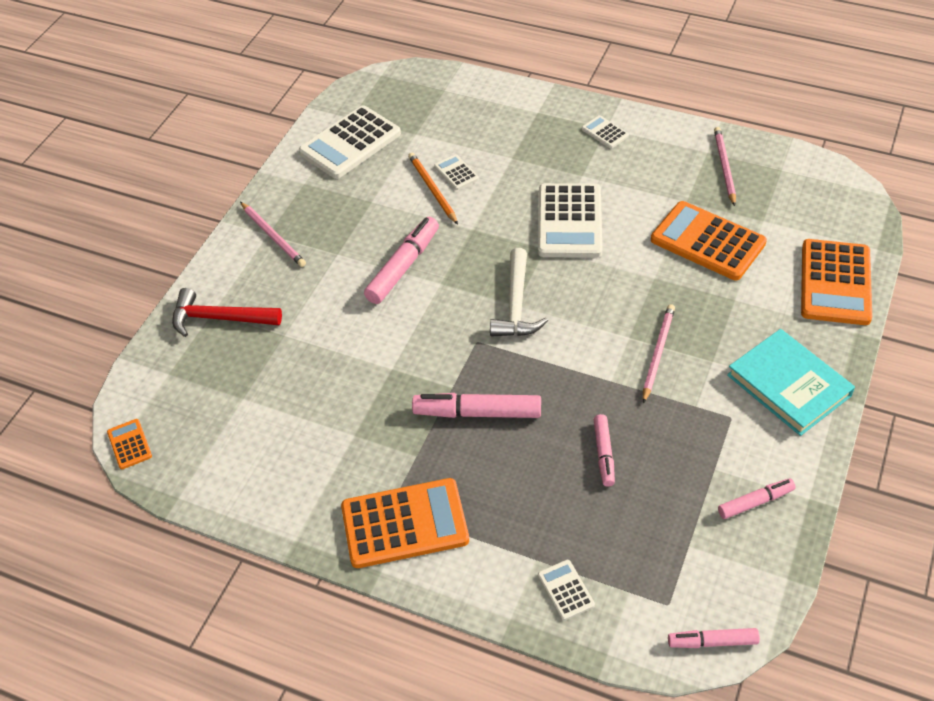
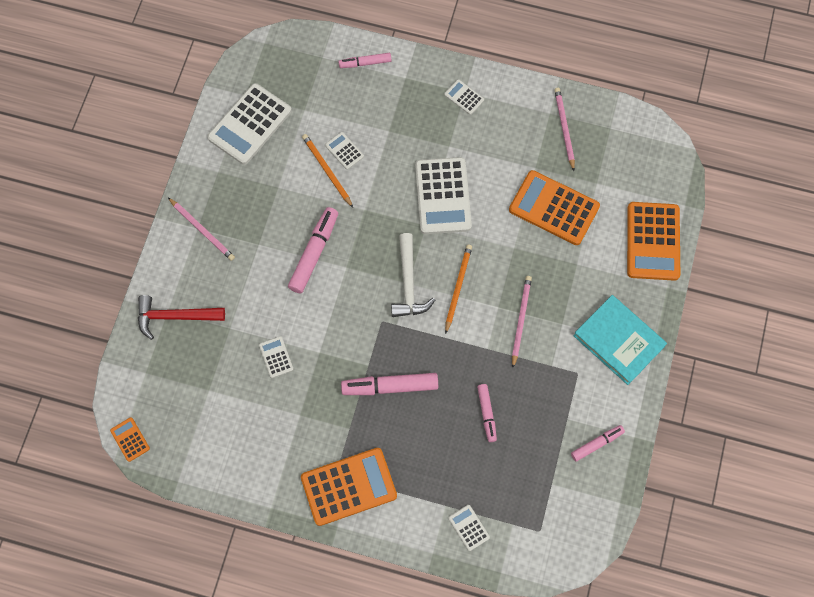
camera: 10 degrees left, 20 degrees up
pink marker [668,628,760,648] -> pink marker moved to [338,53,392,68]
none -> white calculator [259,336,293,378]
none -> orange pencil [445,244,472,334]

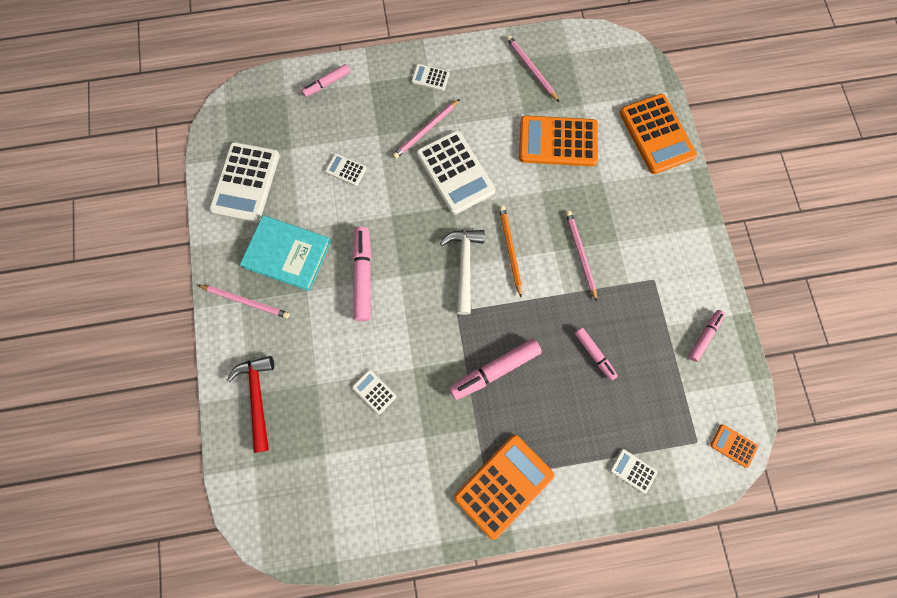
camera: 25 degrees left, 5 degrees up
orange calculator [110,417,150,462] -> orange calculator moved to [710,424,758,468]
red hammer [138,295,225,340] -> red hammer turned 105 degrees clockwise [226,356,274,453]
orange pencil [302,134,353,208] -> none
white hammer [391,233,435,317] -> white hammer turned 150 degrees counterclockwise [440,230,485,315]
turquoise book [574,295,667,385] -> turquoise book moved to [240,215,331,291]
none -> pink pencil [393,99,460,159]

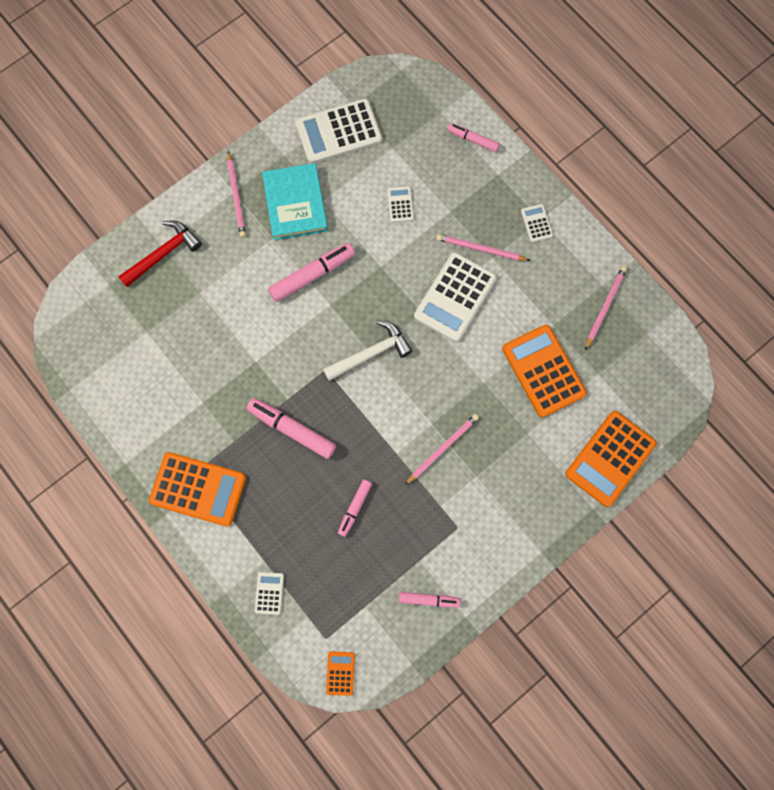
camera: 60 degrees right, 0 degrees up
white calculator [352,370,397,414] -> none
orange pencil [499,206,522,297] -> none

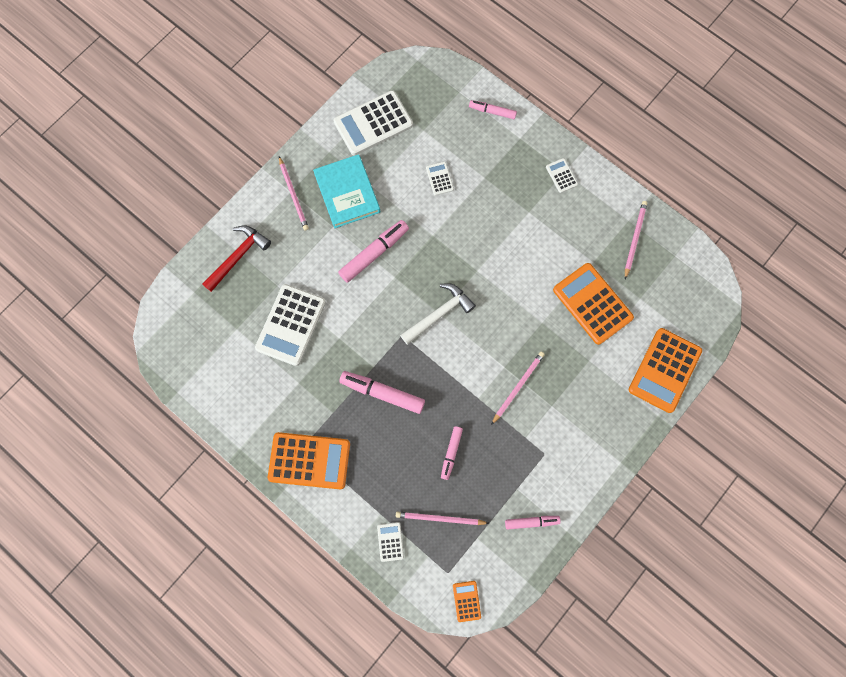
camera: 10 degrees left, 0 degrees up
white calculator [414,252,497,342] -> white calculator moved to [255,284,326,366]
pink pencil [436,234,530,261] -> pink pencil moved to [396,511,490,525]

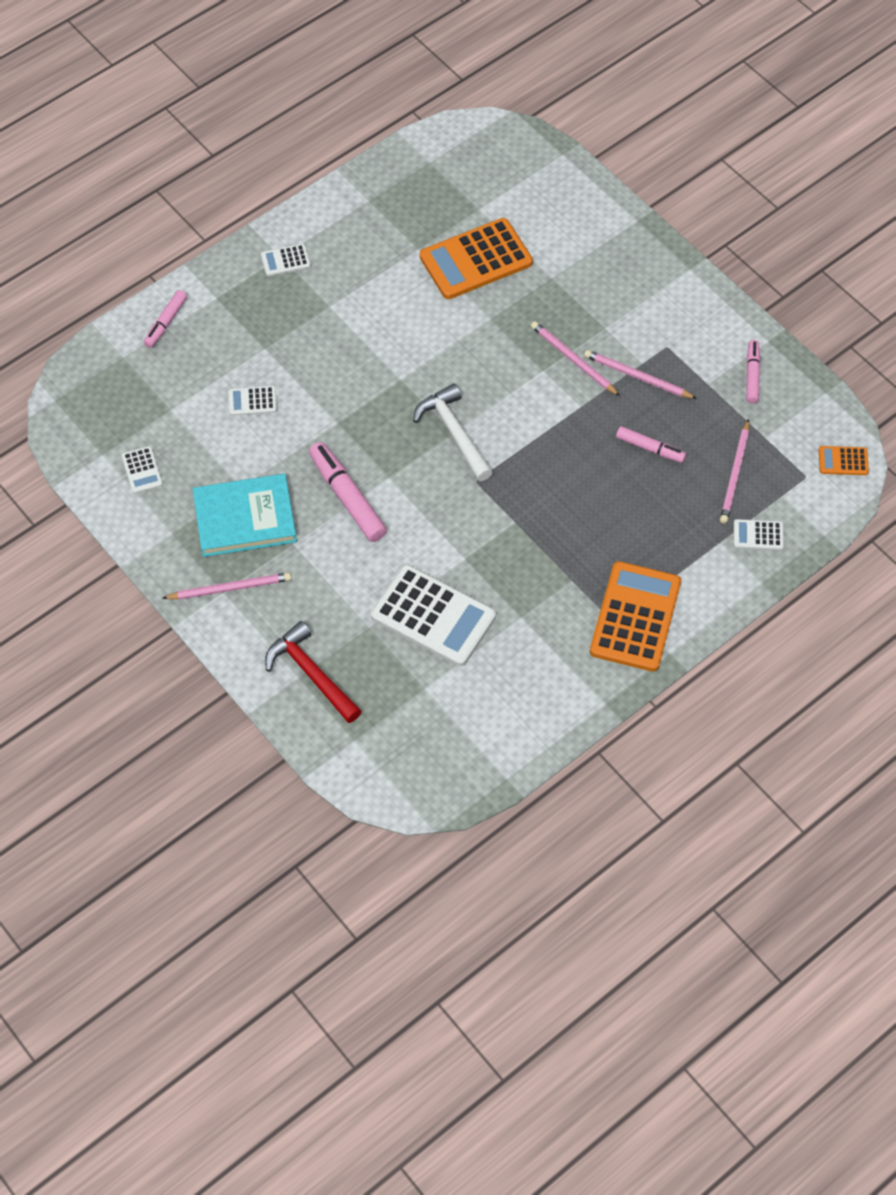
camera: 80 degrees left, 15 degrees down
white calculator [333,90,413,155] -> white calculator [122,446,163,494], size x0.46
pink marker [339,371,425,414] -> none
pink pencil [625,201,647,279] -> pink pencil moved to [584,350,697,399]
orange calculator [629,328,702,413] -> none

